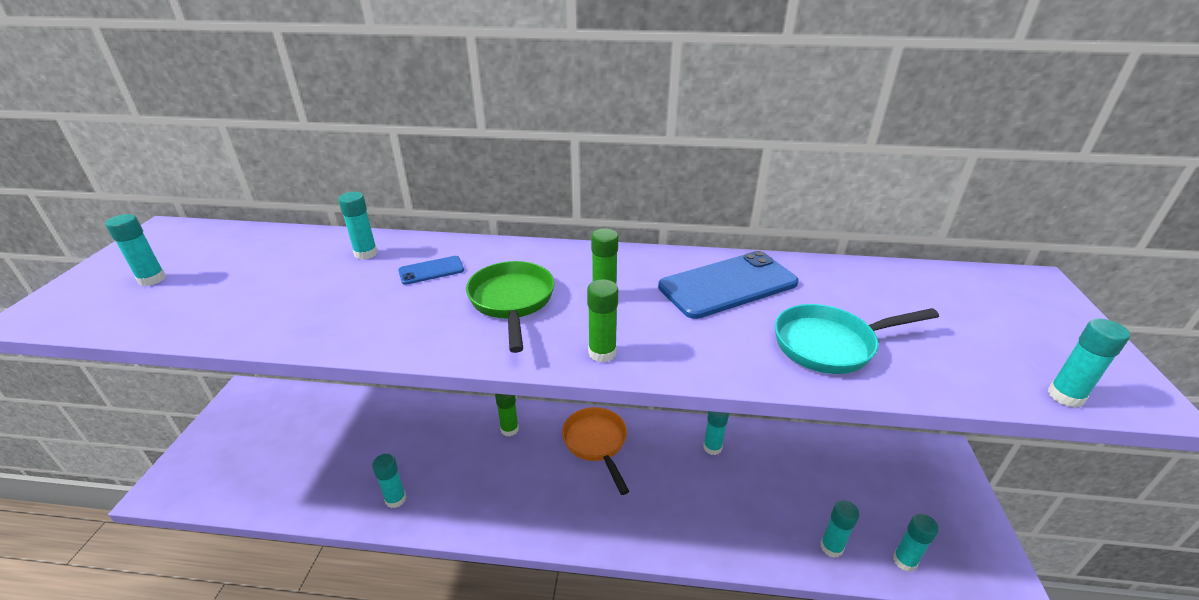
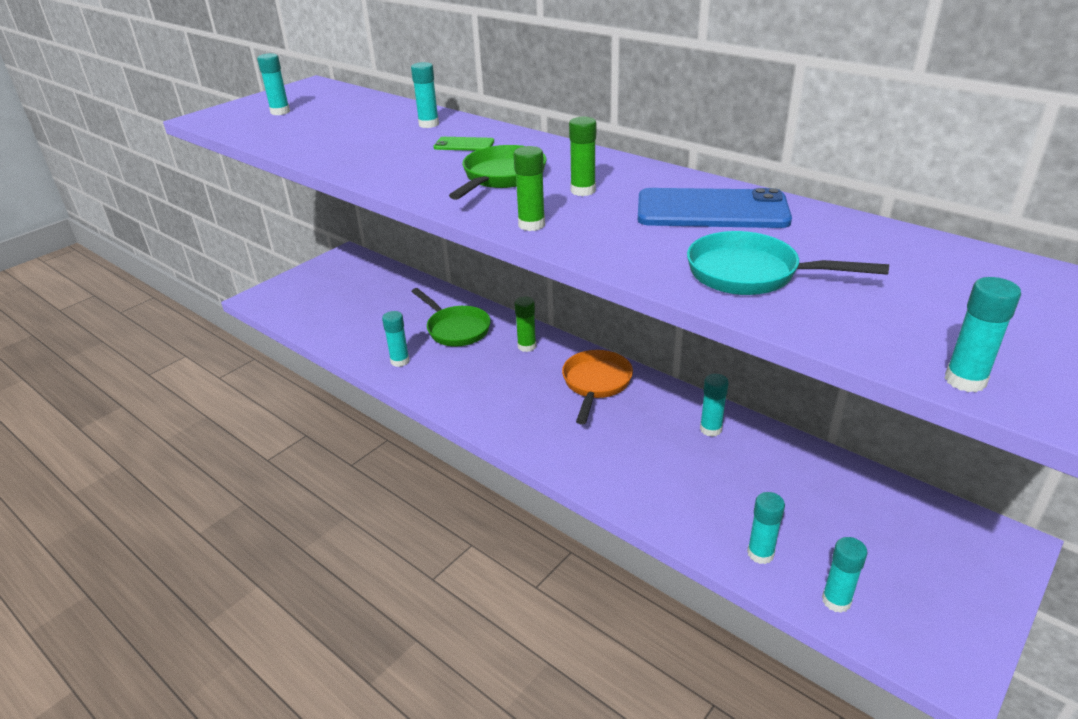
camera: 35 degrees right, 0 degrees up
blue phone [398,256,464,285] -> green phone [434,137,494,151]
none -> green pan [411,288,491,346]

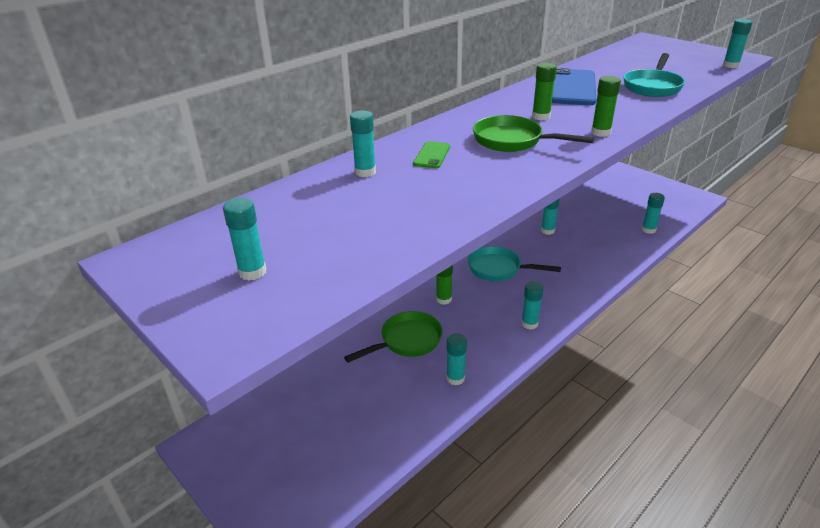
camera: 85 degrees left, 0 degrees up
orange pan [562,350,633,425] -> turquoise pan [468,246,561,281]
turquoise glue stick [822,537,868,613] -> turquoise glue stick moved to [521,281,544,330]

